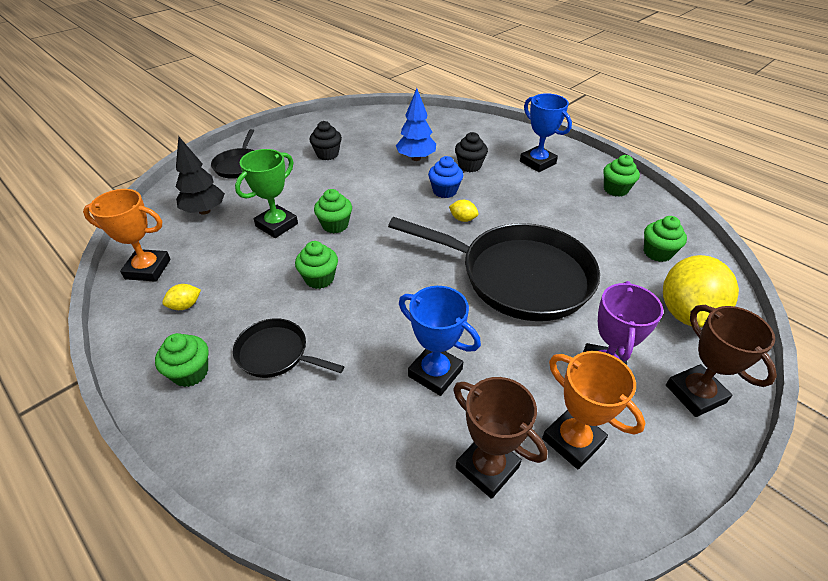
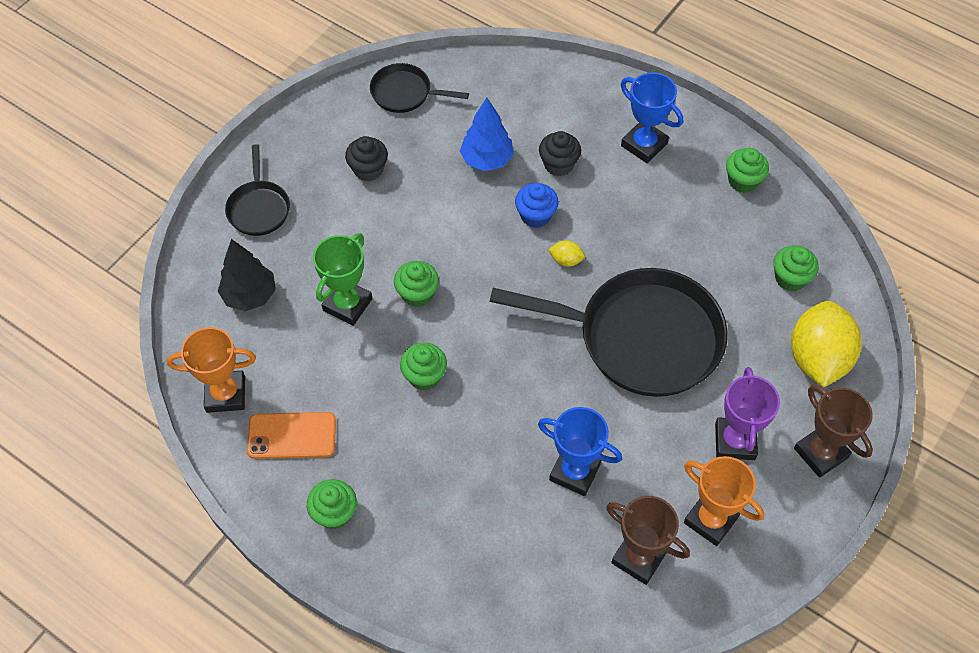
camera: 10 degrees left, 15 degrees up
yellow lemon [162,284,201,310] -> orange phone [247,412,336,459]
black pan [233,318,345,378] -> black pan moved to [370,63,469,113]

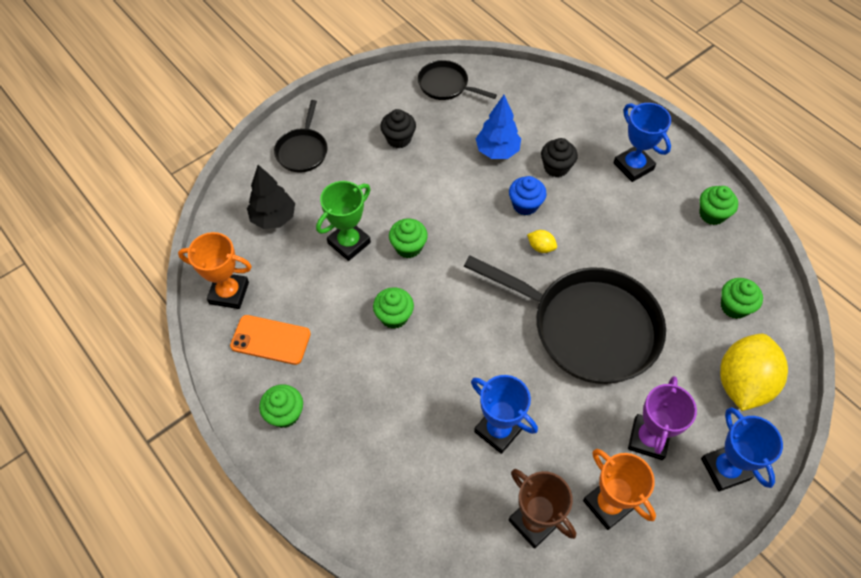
camera: 15 degrees right, 0 degrees up
brown trophy [794,385,873,478] -> blue trophy [701,407,783,492]

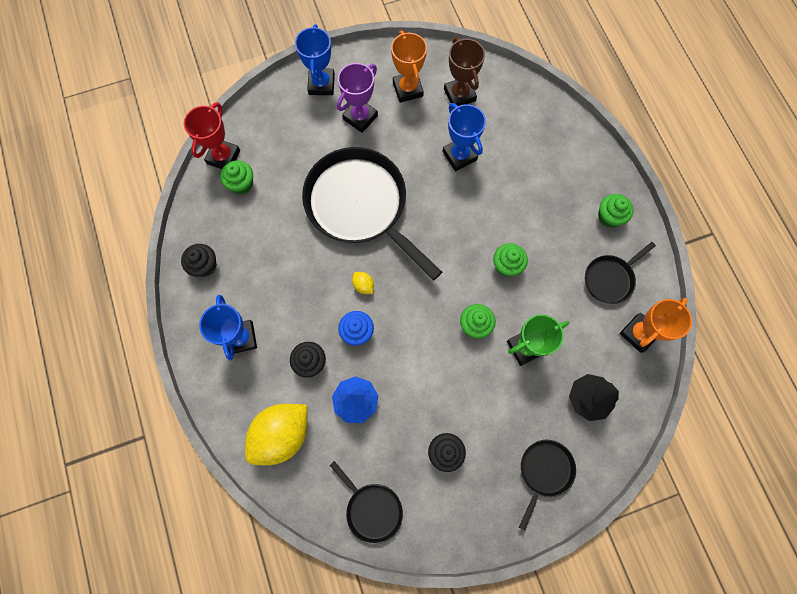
camera: 160 degrees left, 15 degrees up
orange trophy [178,232,252,309] -> orange trophy turned 75 degrees counterclockwise [620,298,692,353]
orange phone [230,315,311,365] -> black pan [585,242,656,304]
green cupcake [699,186,738,225] -> black cupcake [181,244,217,277]
yellow lemon [720,334,788,411] -> yellow lemon moved to [245,404,307,465]
none -> red trophy [184,102,240,169]

